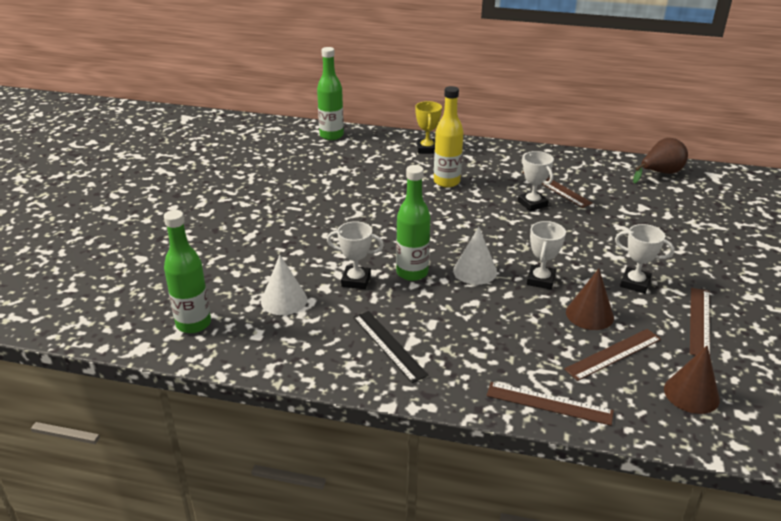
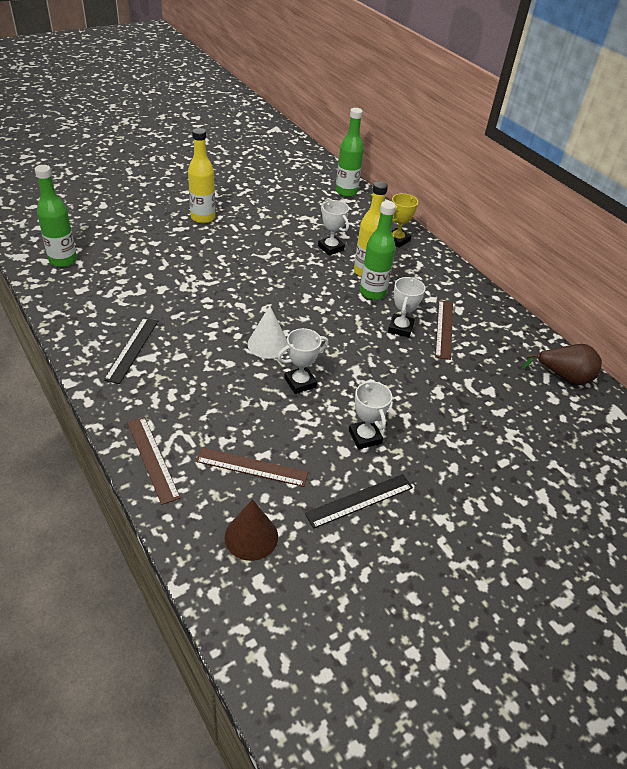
camera: 40 degrees right, 10 degrees up
white cone [261,255,307,315] -> none
white trophy [327,221,384,289] -> white trophy moved to [318,200,349,255]
green bottle [396,165,431,281] -> green bottle moved to [360,201,396,300]
brown cone [566,269,614,330] -> none
brown ruler [690,288,710,356] -> black ruler [305,474,413,529]
none -> yellow bottle [188,128,215,224]

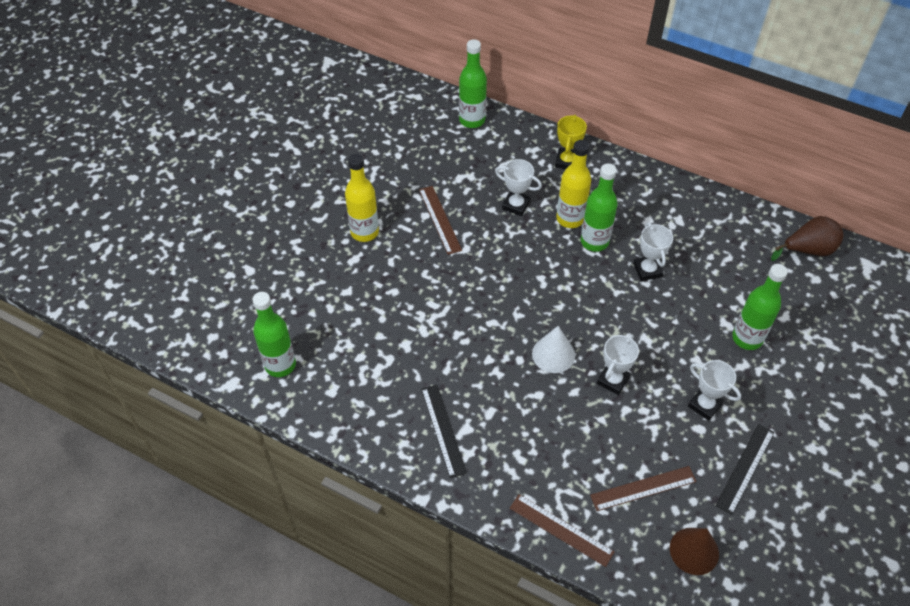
camera: 25 degrees left, 10 degrees up
brown ruler [435,300,453,360] -> brown ruler moved to [419,186,462,255]
none -> green bottle [732,264,788,350]

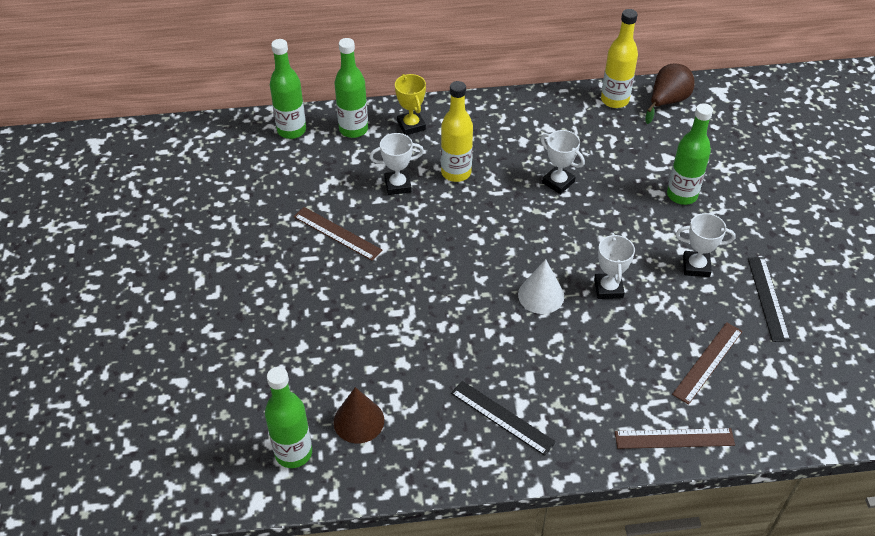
camera: 35 degrees left, 5 degrees down
yellow bottle [345,154,379,242] -> yellow bottle moved to [601,9,638,108]
green bottle [581,163,618,252] -> green bottle moved to [335,38,368,138]
brown cone [670,528,719,575] -> brown cone moved to [334,387,384,443]

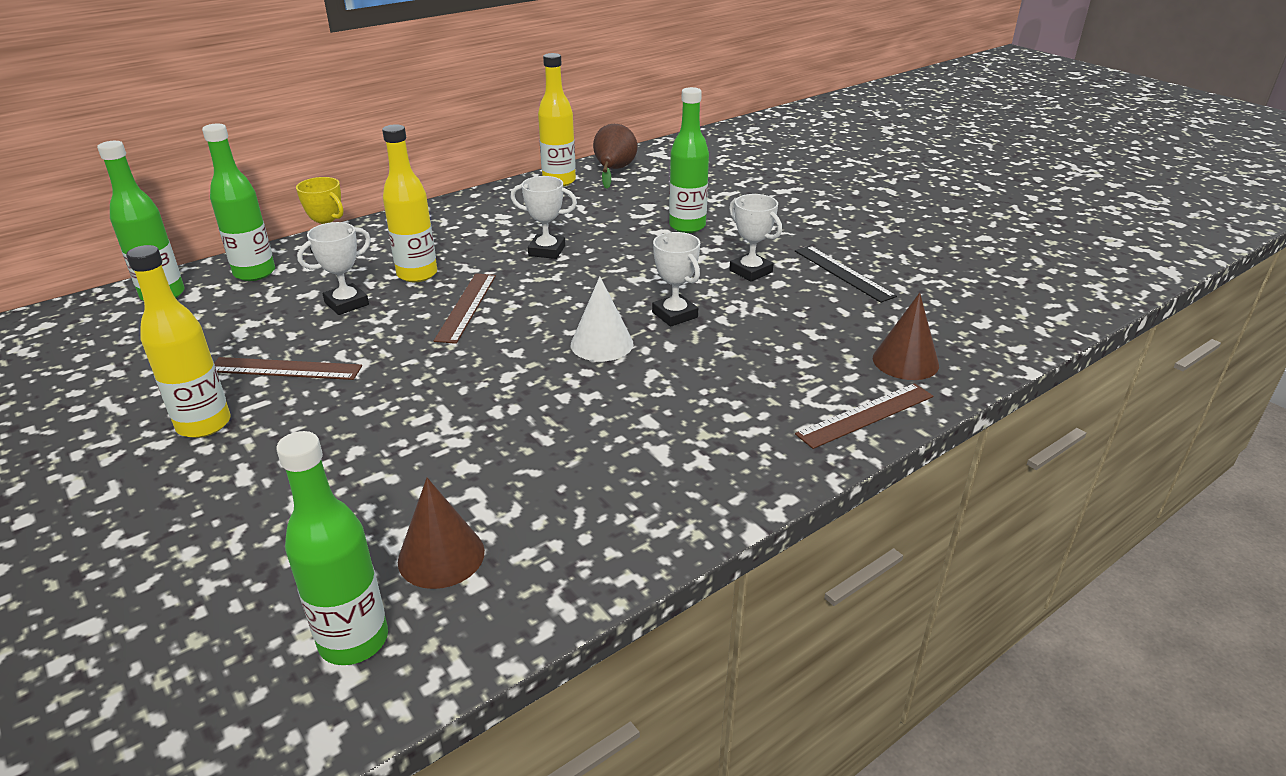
camera: 30 degrees left, 15 degrees down
black ruler [451,381,556,456] -> none
brown ruler [672,322,743,404] -> brown ruler moved to [434,274,496,344]
white trophy [676,213,736,277] -> white trophy turned 75 degrees clockwise [729,194,782,282]
none -> yellow bottle [126,245,230,438]
none -> brown cone [873,293,939,380]

